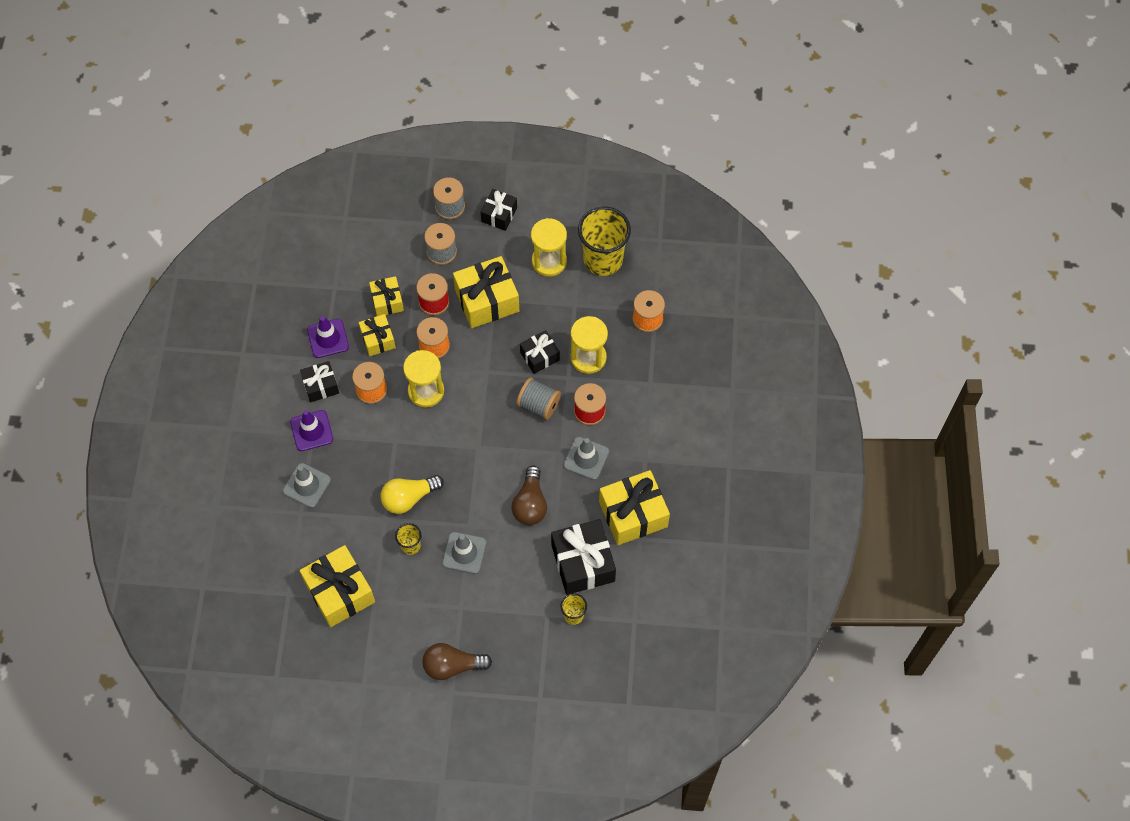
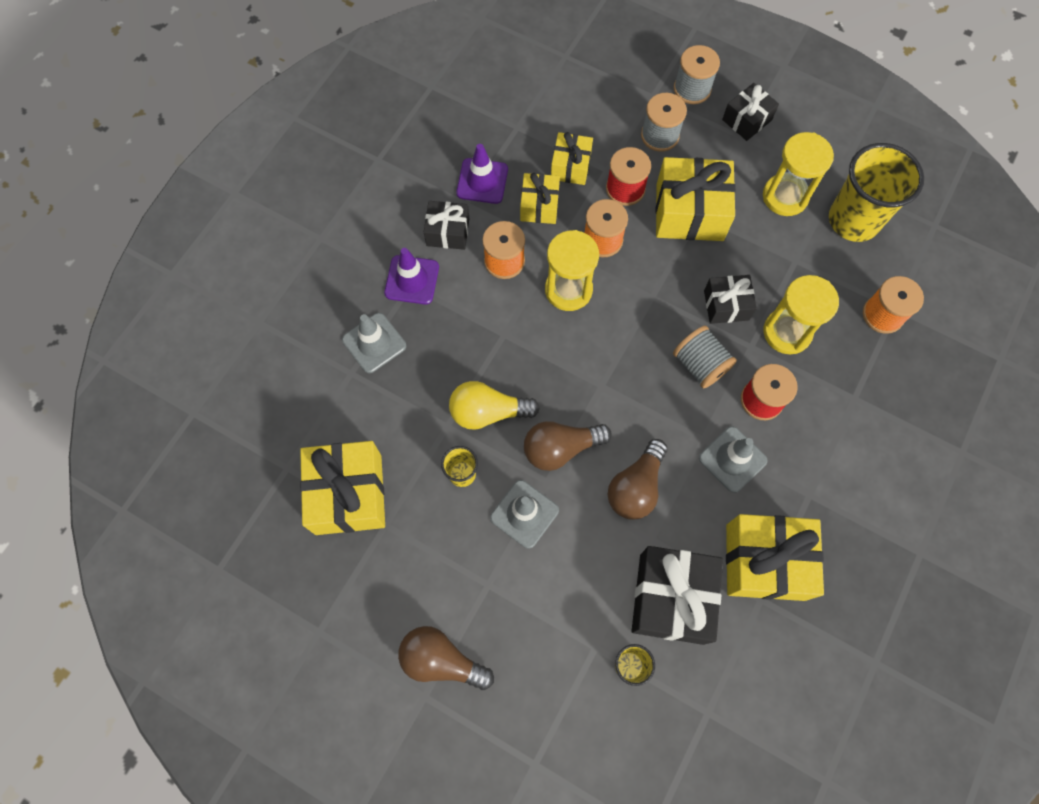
camera: 25 degrees right, 5 degrees up
none -> brown light bulb [524,421,612,471]

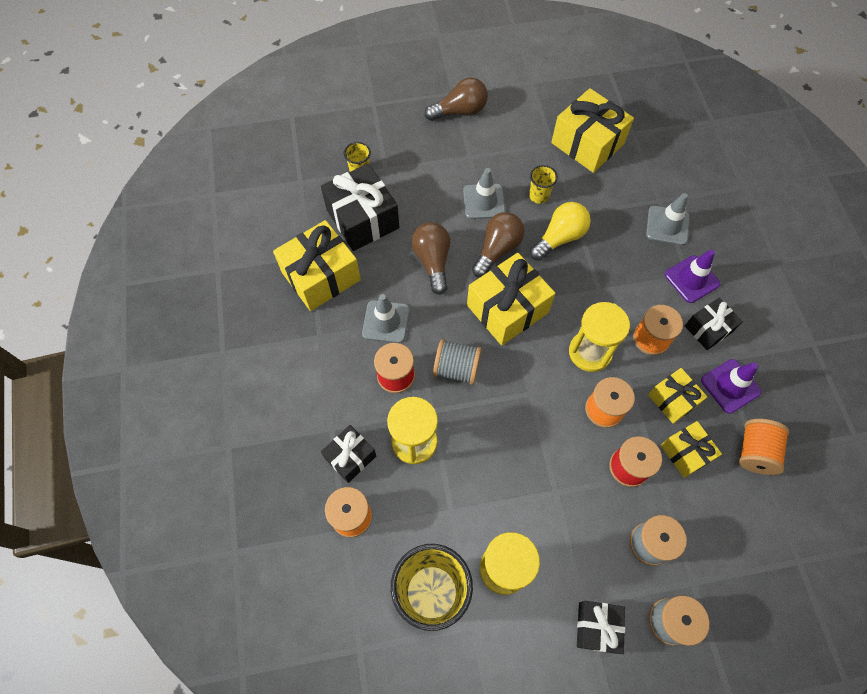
camera: 140 degrees right, 5 degrees down
yellow gift [655,157,736,241] -> yellow gift moved to [467,253,555,346]
black gift [704,275,757,324] -> black gift moved to [321,425,376,483]
none -> orange spool [739,419,789,475]

